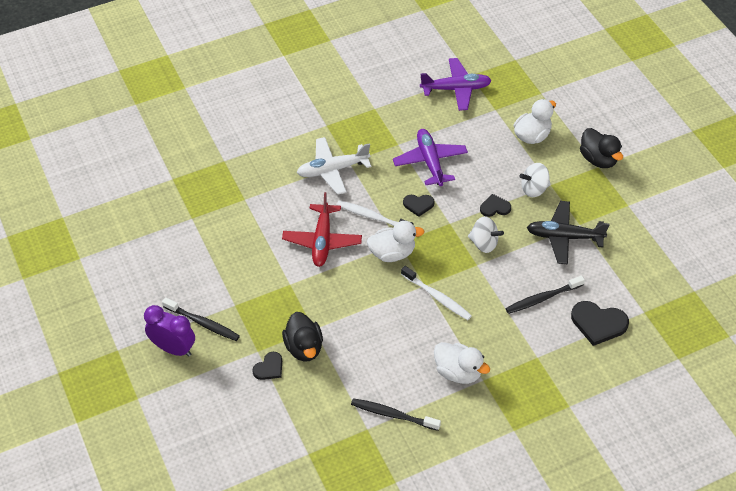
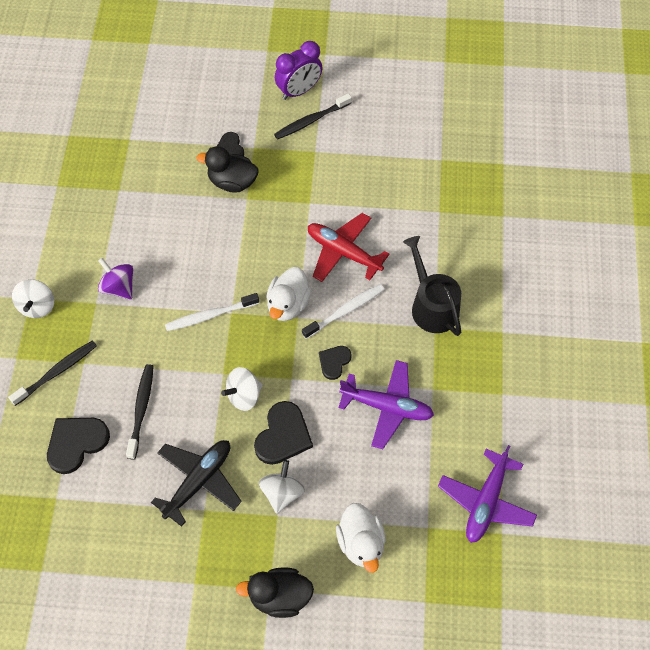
camera: 120 degrees right, 10 degrees up
white plane [297,137,371,195] -> black watering can [403,236,461,336]
black toothbrush [351,398,441,431] -> black toothbrush moved to [8,340,97,406]
white duck [434,342,490,384] -> purple spinning top [98,258,133,299]
black heart [480,194,511,217] -> black heart [254,401,313,465], size x1.70
none -> white spinning top [12,279,54,318]

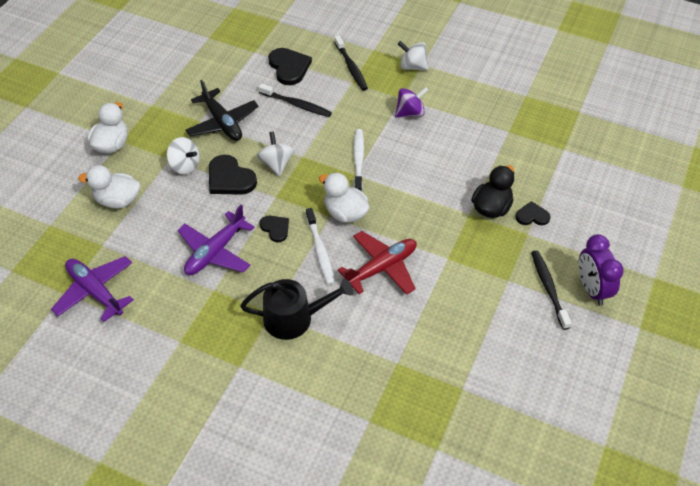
camera: 110 degrees right, 10 degrees down
black duck [236,567,314,618] -> white duck [87,102,128,153]

